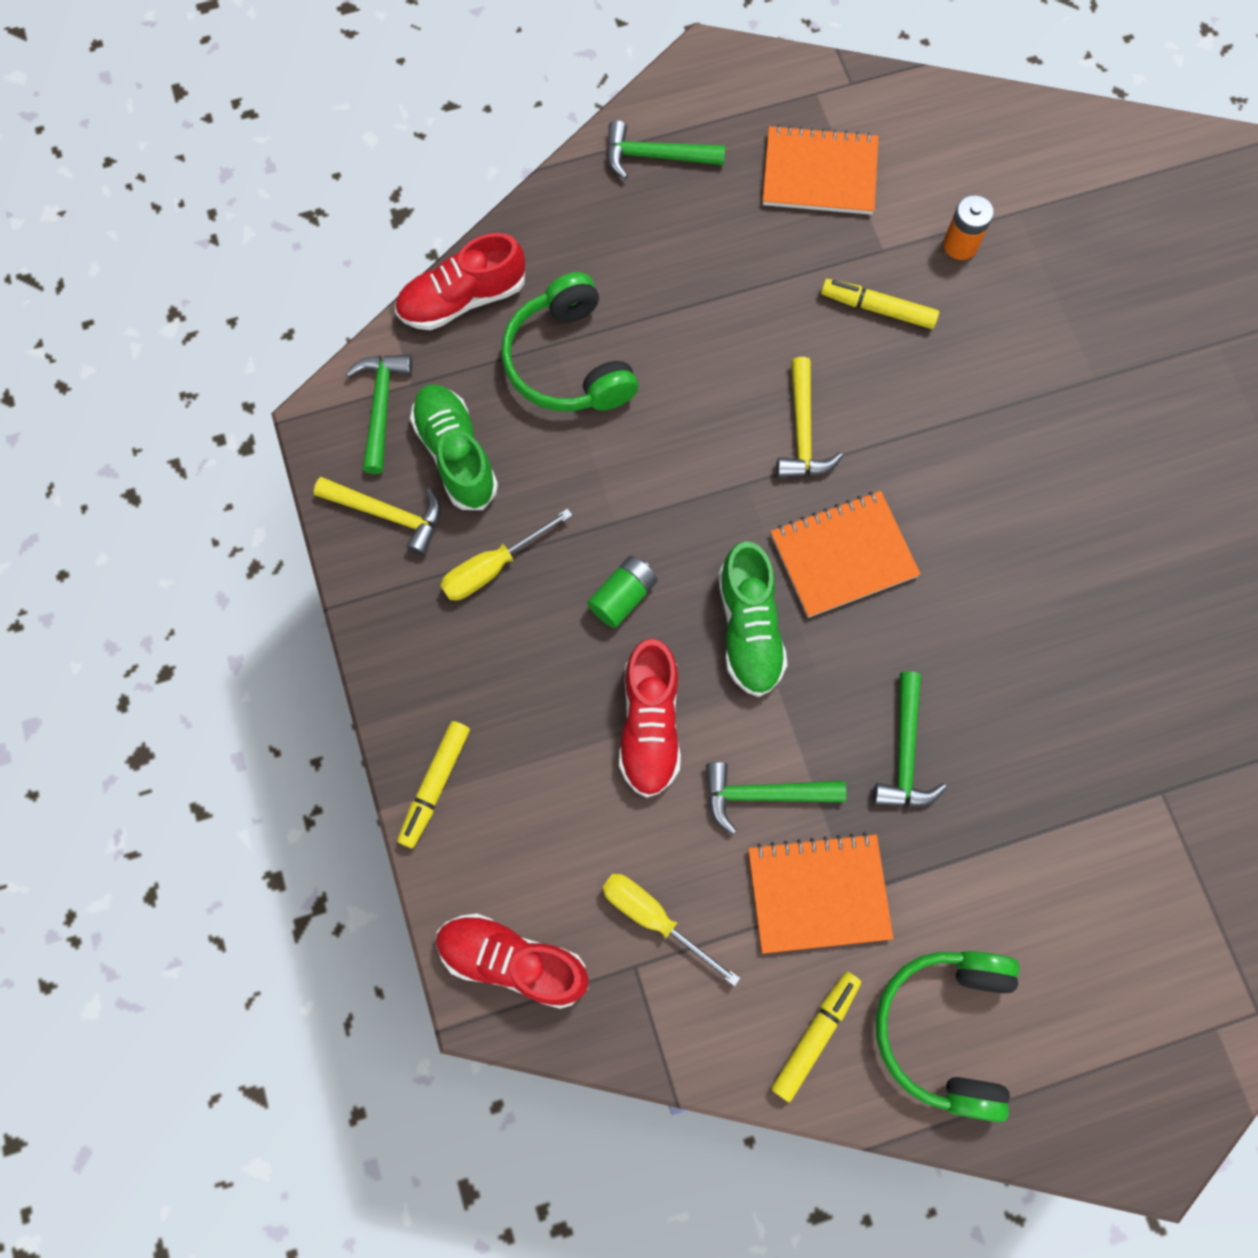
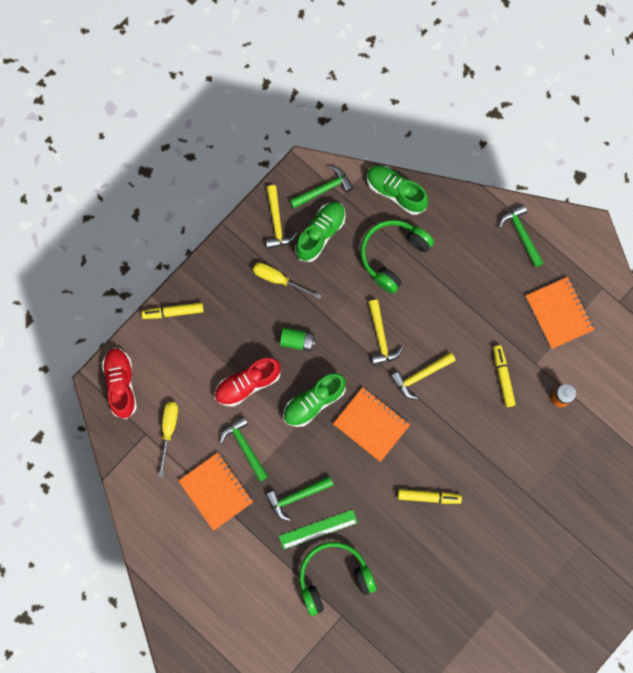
camera: 60 degrees right, 5 degrees up
red shoe [395,233,525,330] -> green shoe [367,165,428,215]
yellow marker [771,972,861,1102] -> yellow marker moved to [398,489,462,504]
green headphones [875,951,1020,1122] -> green headphones moved to [299,542,376,616]
none -> green ruler [279,510,358,549]
none -> yellow hammer [368,300,403,365]

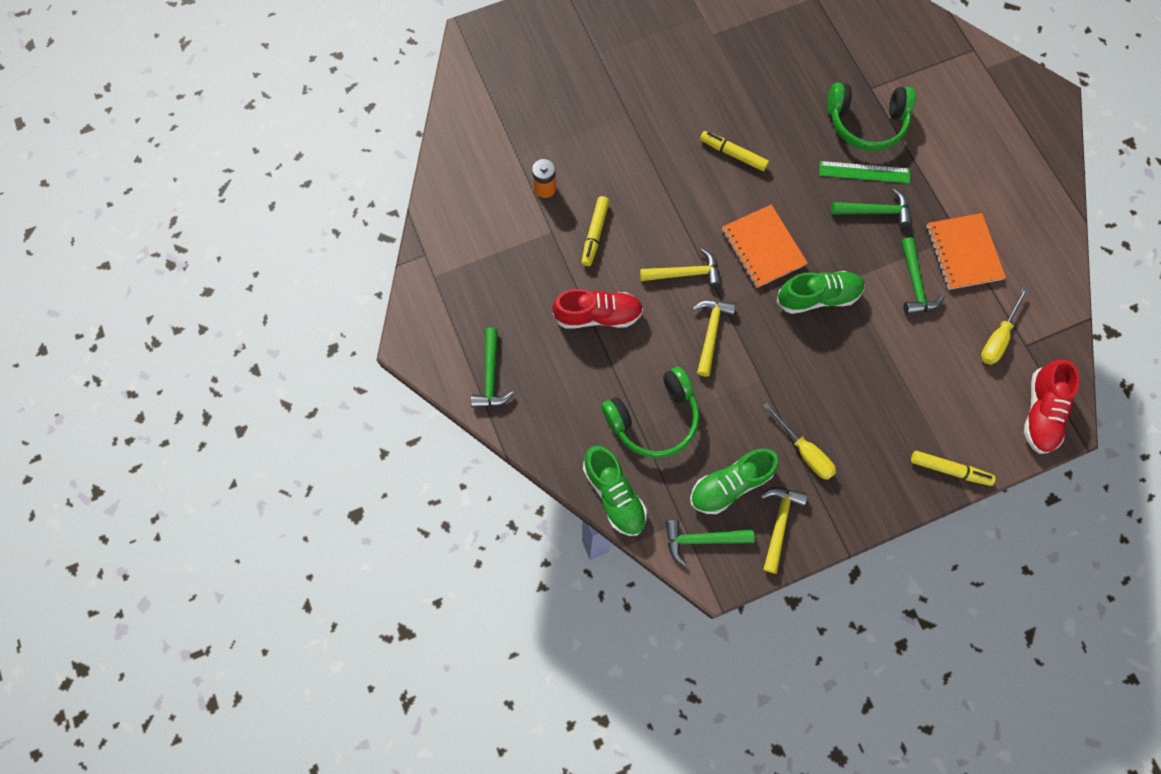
camera: 155 degrees left, 5 degrees down
red shoe [214,358,281,407] -> red shoe moved to [552,289,643,329]
green battery [280,328,316,352] -> none
orange notebook [526,277,594,349] -> none

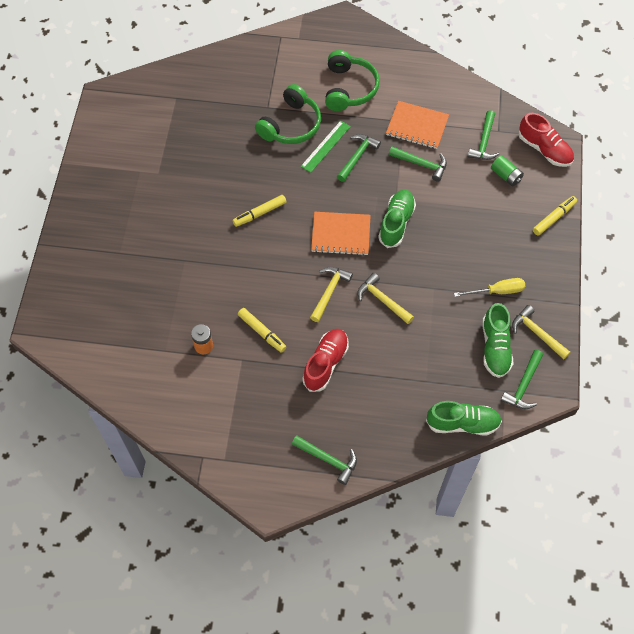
camera: 60 degrees left, 10 degrees down
green headphones [602,367,699,458] -> green headphones moved to [325,50,380,111]
yellow screwdriver [981,288,1029,365] -> green hammer [468,110,499,160]
none -> green battery [491,155,524,186]

